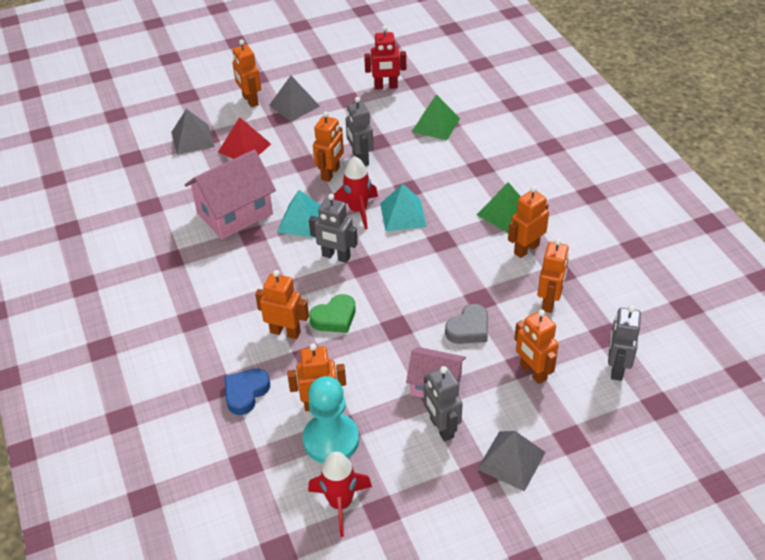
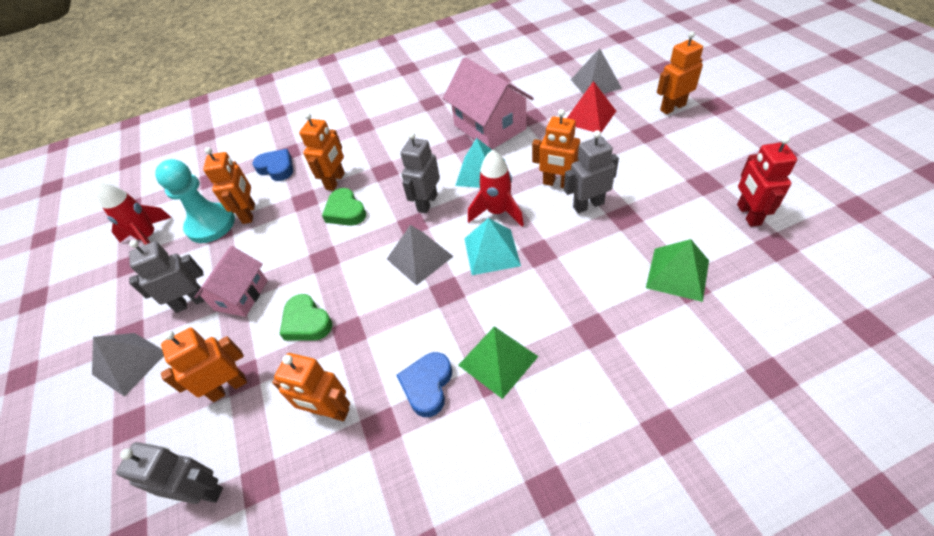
camera: 95 degrees right, 5 degrees up
grey pyramid [269,76,320,122] -> grey pyramid moved to [387,225,454,286]
grey heart [445,304,488,344] -> green heart [280,294,332,341]
orange robot [508,186,549,258] -> blue heart [396,352,452,417]

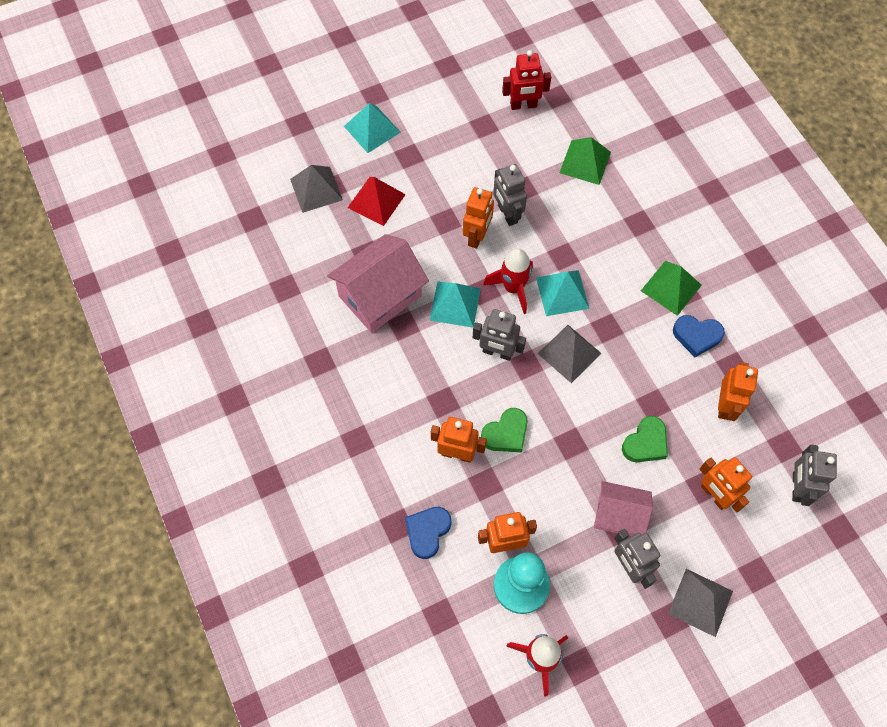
camera: 100 degrees left, 15 degrees up
orange robot [657,31,703,114] -> turquoise pyramid [344,103,401,153]

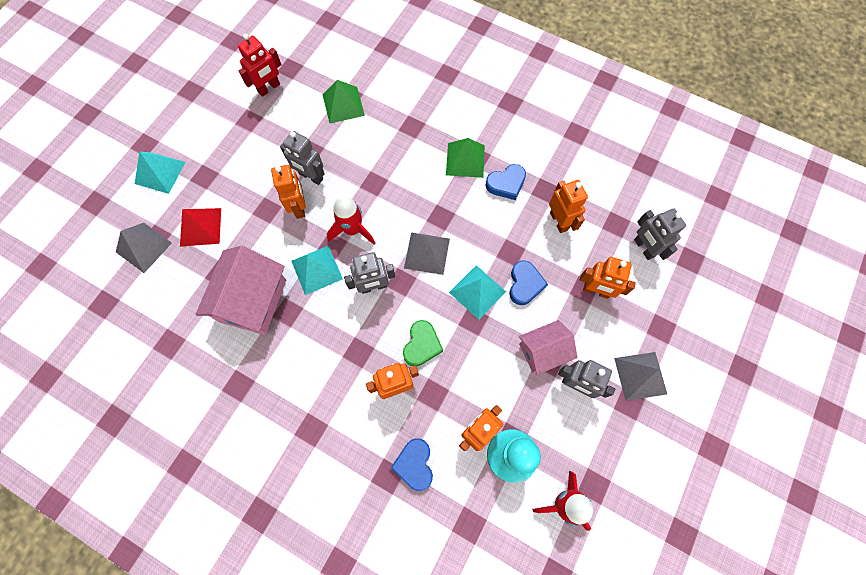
camera: 35 degrees left, 5 degrees up
turquoise pyramid [536,270,589,316] -> turquoise pyramid moved to [449,265,506,320]
green heart [622,416,668,462] -> blue heart [509,260,548,305]

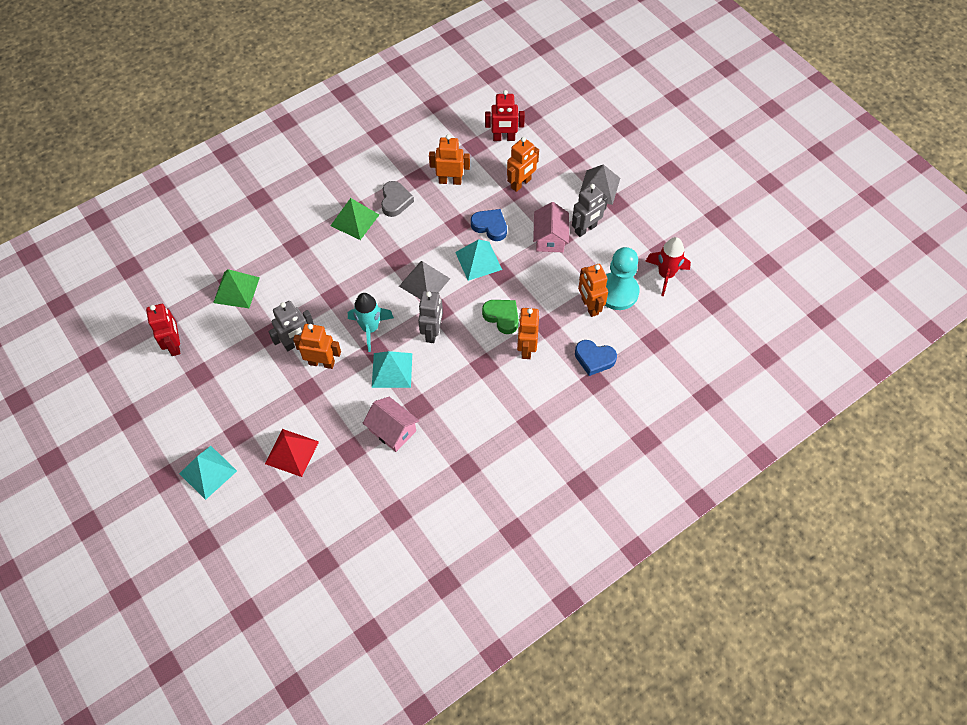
camera: 65 degrees left, 10 degrees down
grey pyramid [116,223,172,273] -> none
pink house [195,246,286,335] -> pink house [363,397,420,452], size x0.62
red rocket [327,196,375,244] -> turquoise rocket [348,293,394,352]
blue heart [486,164,526,200] -> grey heart [381,181,414,217]
grey robot [634,208,686,260] -> red robot [485,90,525,141]

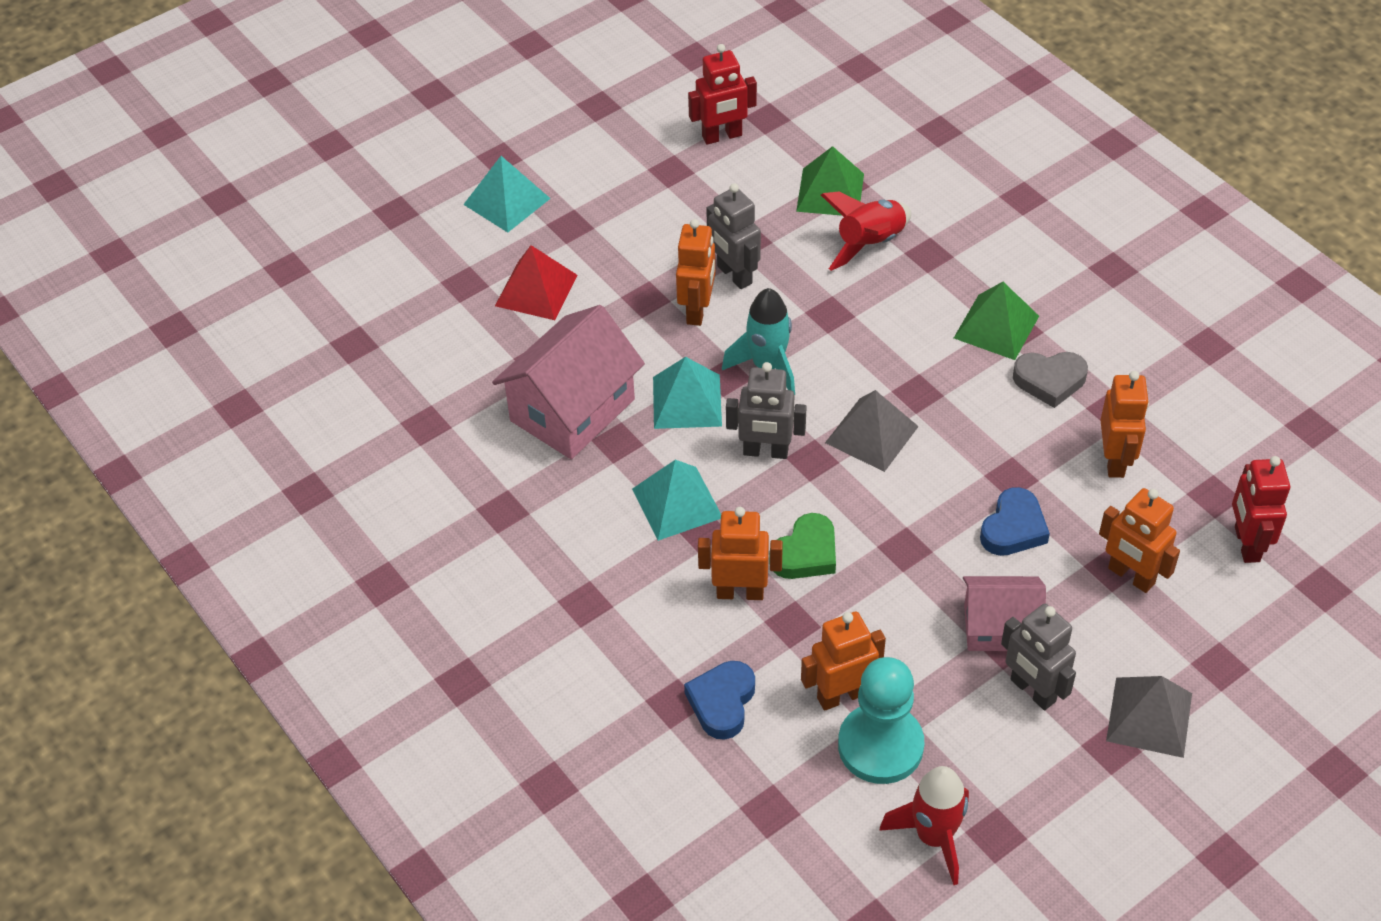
camera: 90 degrees right, 10 degrees down
pink house [363,397,420,452] -> pink house [492,305,645,459], size x1.60
turquoise pyramid [455,239,502,281] -> turquoise pyramid moved to [632,460,721,541]
none -> red rocket [821,192,911,271]

